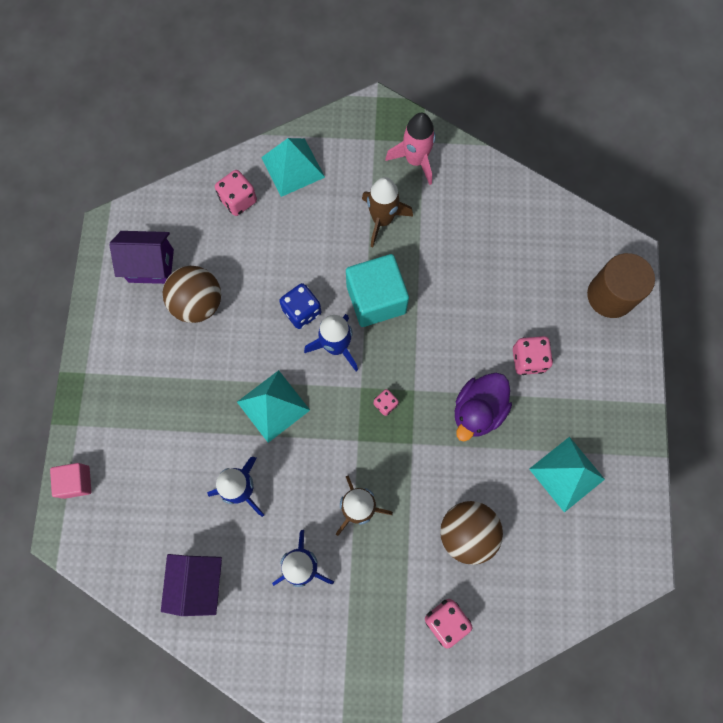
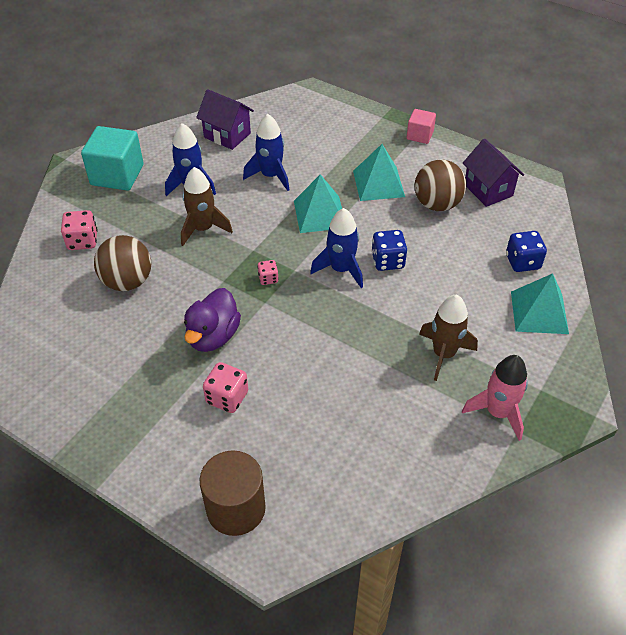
camera: 120 degrees right, 25 degrees down
pink cube [50,463,91,499] -> pink cube moved to [407,109,436,144]
purple house [109,231,174,284] -> purple house turned 60 degrees counterclockwise [463,139,524,207]
pink dice [215,170,257,216] -> blue dice [506,231,547,272]
turquoise cube [346,254,409,327] -> turquoise cube moved to [81,126,144,191]
purple duck [455,373,512,441] -> purple duck turned 135 degrees counterclockwise [184,288,241,352]
turquoise pyramid [529,437,605,513] -> turquoise pyramid moved to [353,144,405,201]

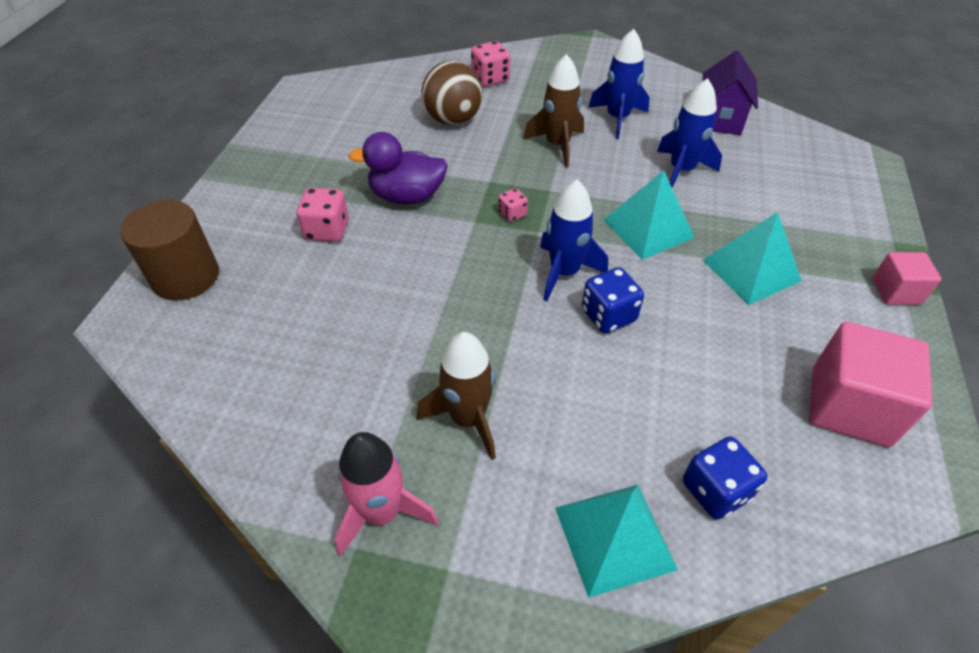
camera: 70 degrees right, 0 degrees up
turquoise cube [81,126,144,191] -> none
brown ball [415,160,466,211] -> none
purple house [463,139,524,207] -> pink cube [809,322,932,447]

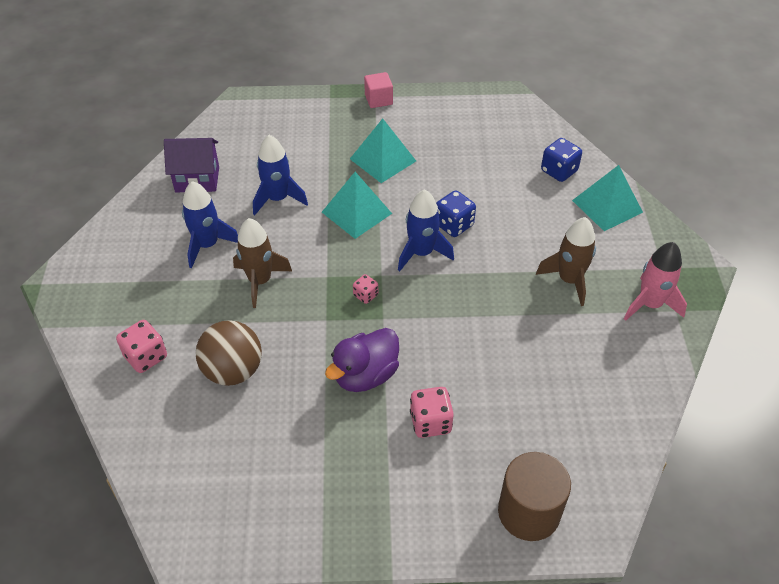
camera: 105 degrees left, 0 degrees up
purple duck [348,132,448,204] -> purple duck turned 60 degrees clockwise [325,328,399,392]
pink cube [809,322,932,447] -> none

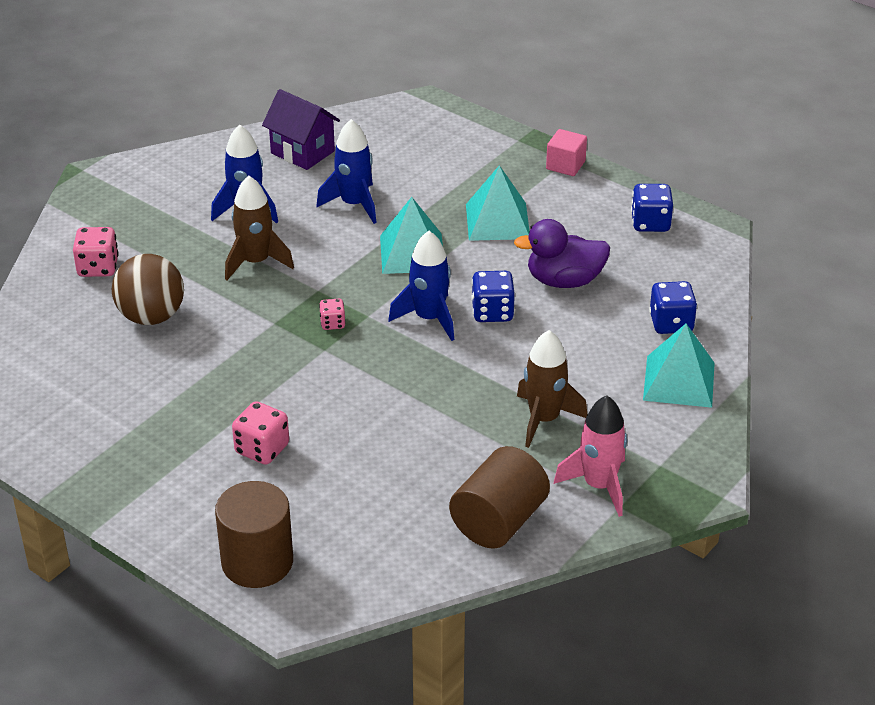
camera: 40 degrees right, 10 degrees down
purple duck [325,328,399,392] -> purple duck moved to [514,219,610,288]
none -> brown cylinder [449,446,550,549]
none -> blue dice [631,184,673,232]

